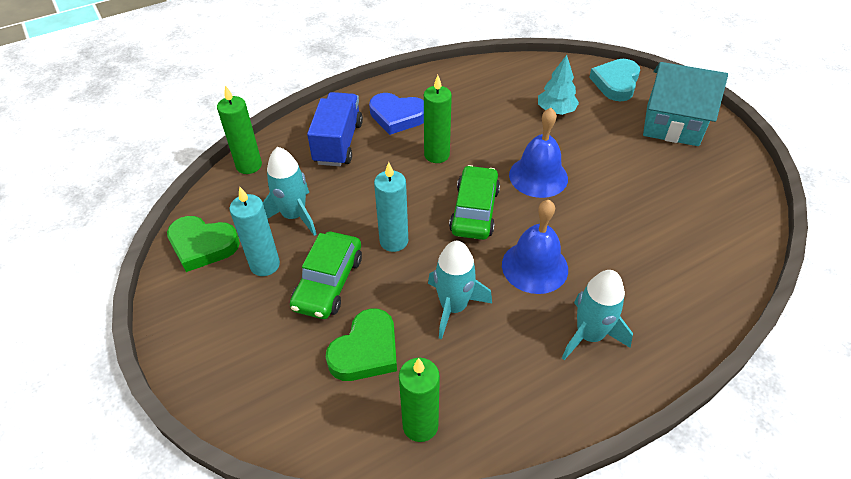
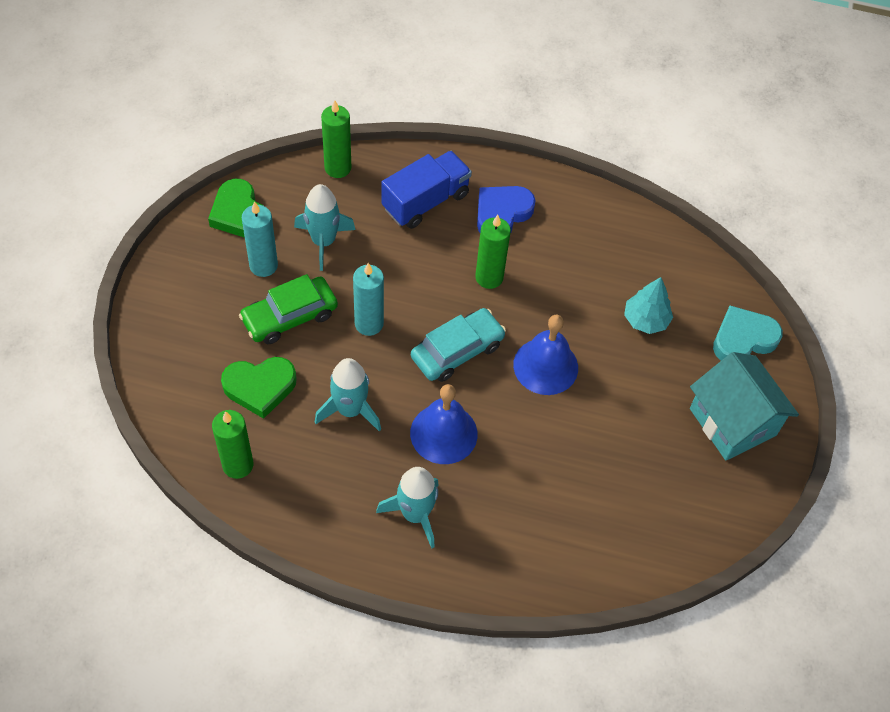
camera: 40 degrees right, 10 degrees up
blue heart [369,93,424,135] -> blue heart turned 75 degrees clockwise [477,186,536,234]
green car [449,165,500,240] -> turquoise car [411,308,506,382]

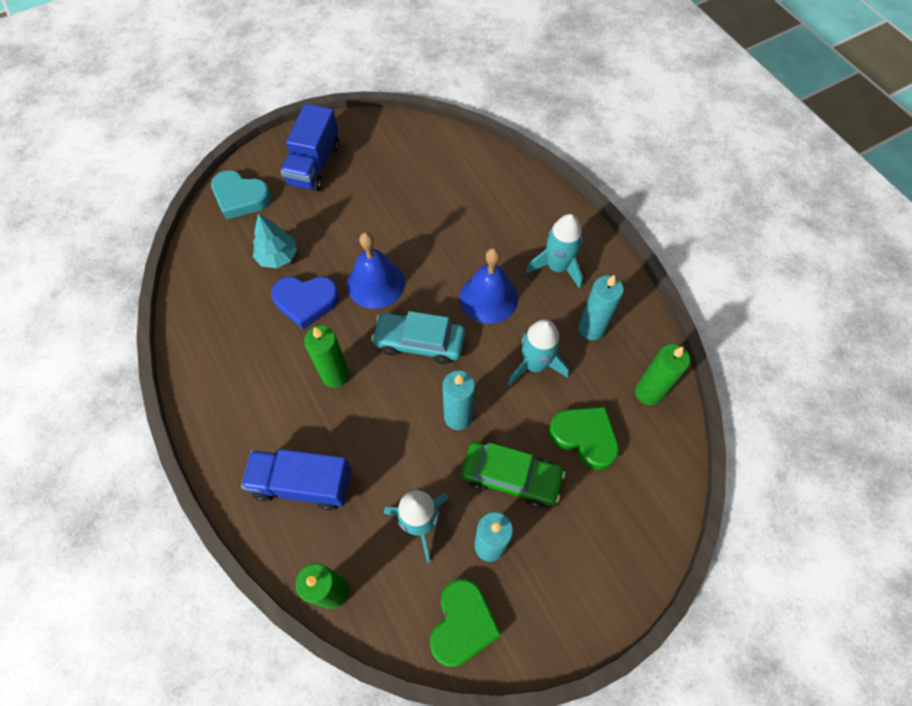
camera: 130 degrees left, 5 degrees up
blue heart [477,186,536,234] -> blue heart moved to [271,276,339,330]
turquoise house [690,352,799,460] -> blue truck [280,104,339,192]
none -> turquoise candle [578,275,624,340]

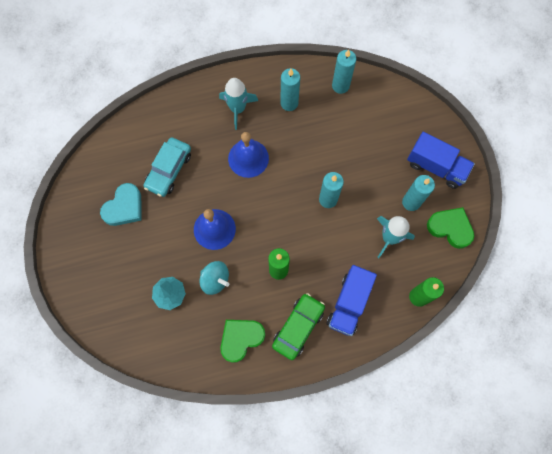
camera: 75 degrees left, 10 degrees up
turquoise heart [211,170,272,220] -> turquoise heart moved to [100,183,142,226]
blue heart [271,276,339,330] -> turquoise spinning top [200,261,230,295]
blue truck [280,104,339,192] -> blue truck moved to [407,132,475,189]
turquoise car [371,311,465,364] -> turquoise car moved to [143,137,191,197]
green car [461,442,565,508] -> green car moved to [272,293,325,360]
turquoise rocket [508,319,569,386] -> none
green heart [549,406,619,470] -> green heart moved to [220,320,265,363]
green candle [635,344,690,405] -> turquoise candle [332,49,356,94]

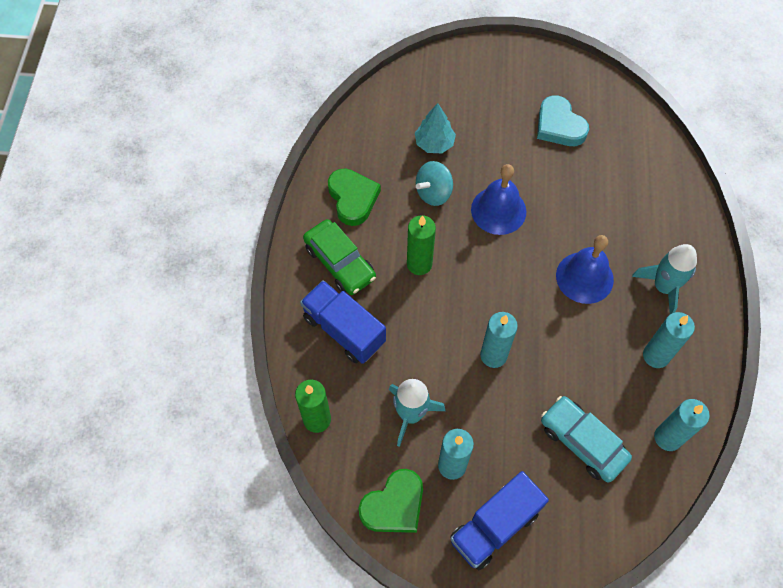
camera: 110 degrees right, 10 degrees down
turquoise car [143,137,191,197] -> turquoise car moved to [541,396,632,482]

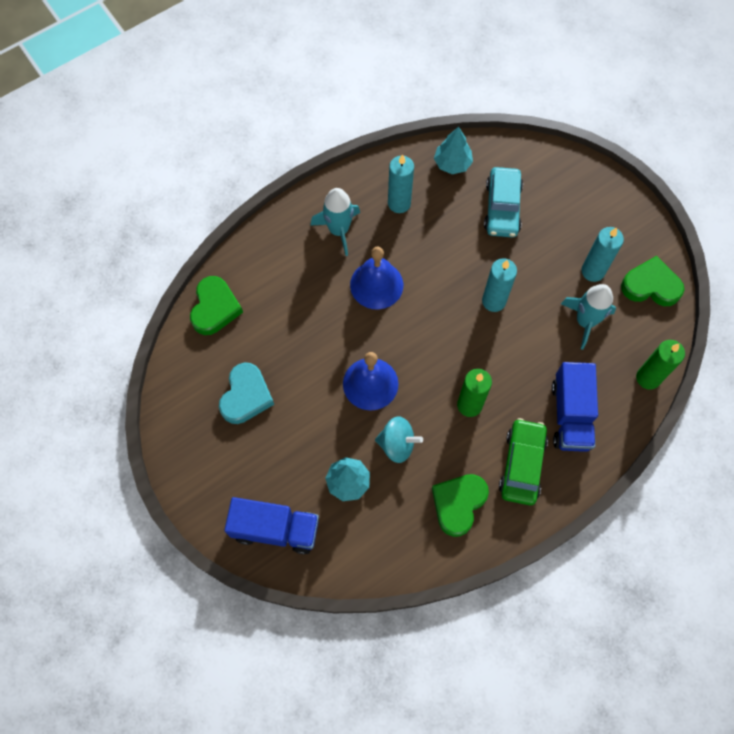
camera: 130 degrees left, 5 degrees up
blue truck [450,471,549,570] -> blue truck moved to [224,497,319,554]
turquoise candle [654,399,710,451] -> turquoise tree [434,127,473,174]
none -> green heart [190,276,243,335]

